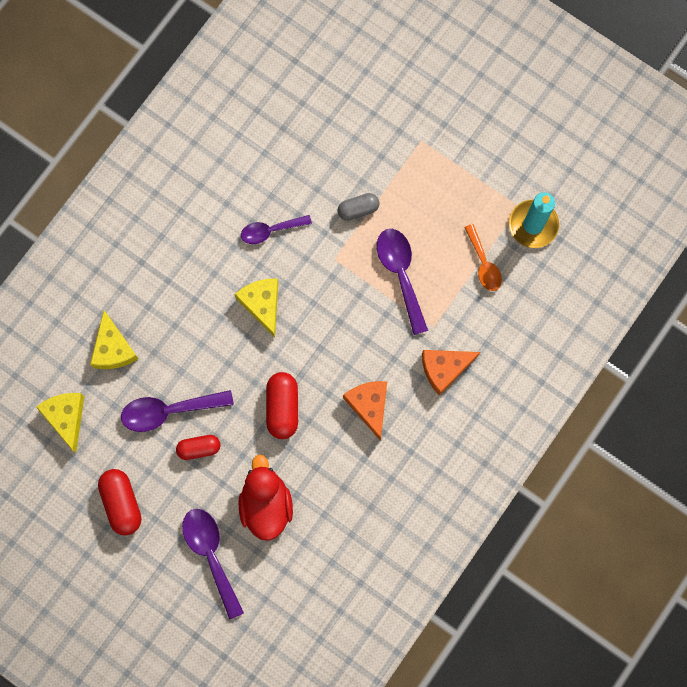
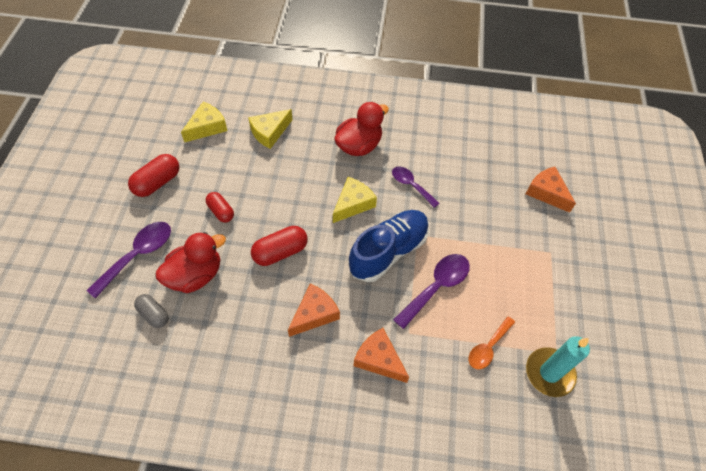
camera: 60 degrees right, 20 degrees down
purple spoon [121,390,234,432] -> none
grey capsule [337,193,379,221] -> grey capsule moved to [134,294,169,328]
none -> red duck [334,102,389,156]
none -> blue shoe [348,210,429,282]
none -> orange cheese [526,167,576,213]

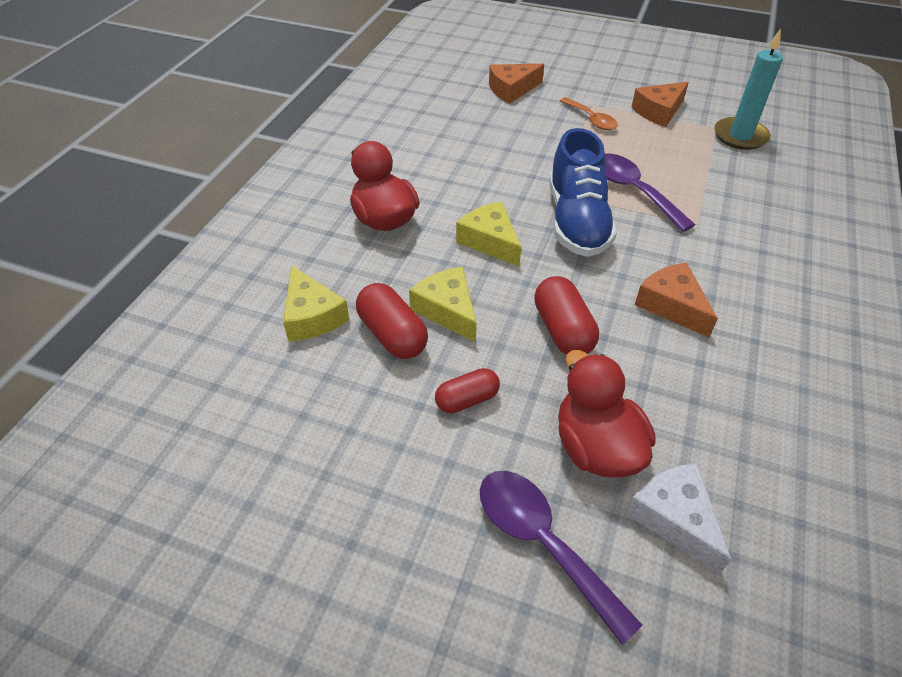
camera: 75 degrees left, 10 degrees down
red capsule [128,154,179,197] -> red capsule moved to [356,283,428,359]
grey capsule [134,294,169,328] -> white cheese [626,463,732,575]
yellow cheese [181,102,228,142] -> yellow cheese moved to [409,267,477,342]
blue shoe [348,210,429,282] -> blue shoe turned 150 degrees counterclockwise [549,128,617,257]
orange cheese [354,328,409,383] -> orange cheese moved to [632,82,689,127]
purple spoon [392,166,440,208] -> none
orange spoon [469,316,515,370] -> orange spoon moved to [560,97,618,130]

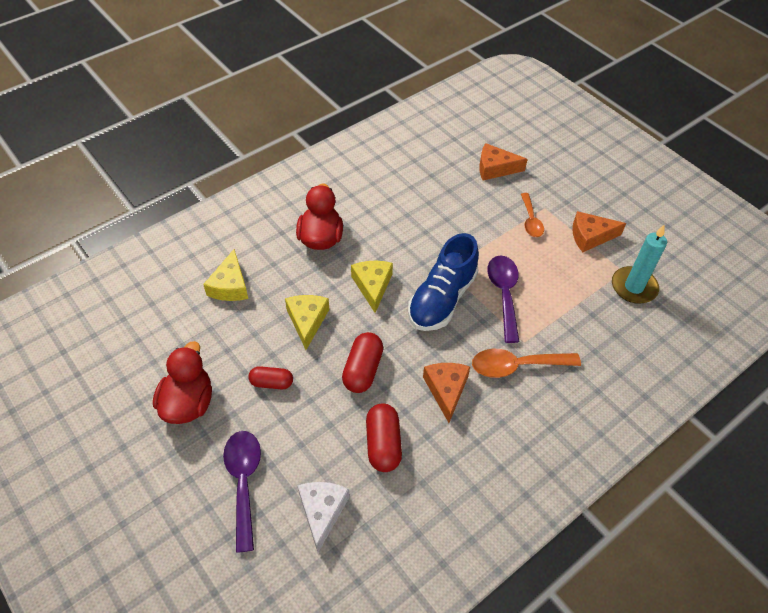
camera: 30 degrees right, 5 degrees up
red capsule [356,283,428,359] -> red capsule moved to [366,404,402,472]
red duck [558,350,656,478] -> red duck moved to [153,341,212,424]
none -> orange spoon [472,349,581,378]

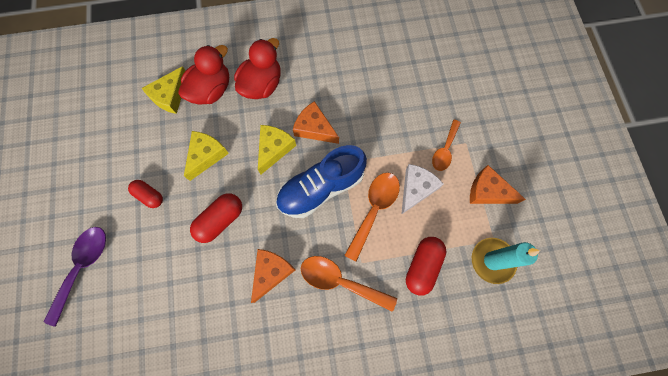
camera: 30 degrees right, 20 degrees up
red duck [153,341,212,424] -> red duck moved to [179,45,229,104]
white cheese [297,482,350,552] -> white cheese moved to [401,164,444,215]
red capsule [366,404,402,472] -> red capsule moved to [406,237,446,296]
orange cheese [479,143,528,180] -> orange cheese moved to [293,101,339,144]
purple spoon [487,255,519,343] -> orange spoon [344,173,400,262]

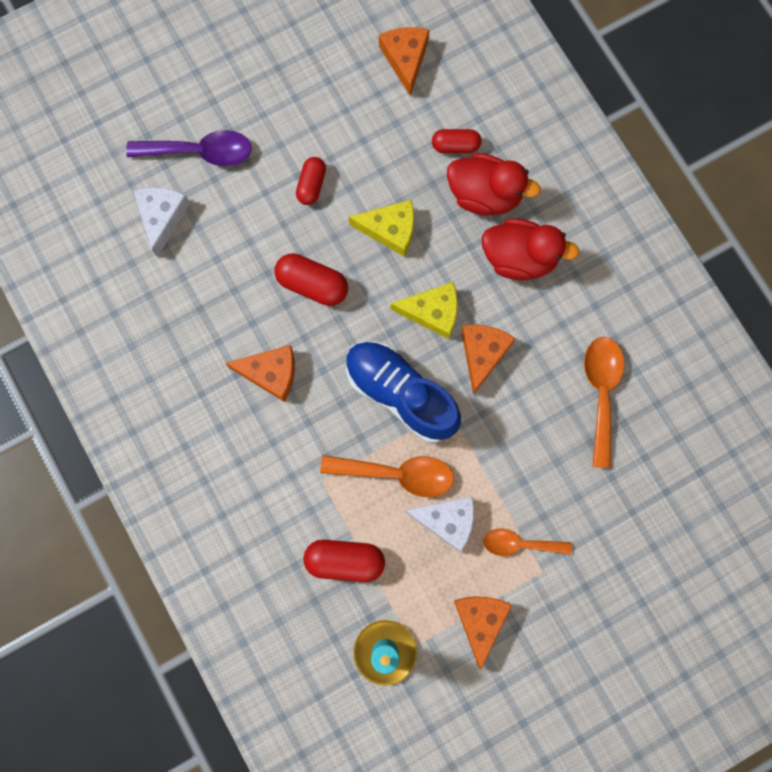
camera: 70 degrees right, 5 degrees up
yellow cheese [142,66,185,114] -> red capsule [432,129,481,153]
orange spoon [301,256,397,312] -> orange spoon moved to [584,337,624,468]
none -> white cheese [134,188,190,257]
none -> orange cheese [379,27,429,96]

